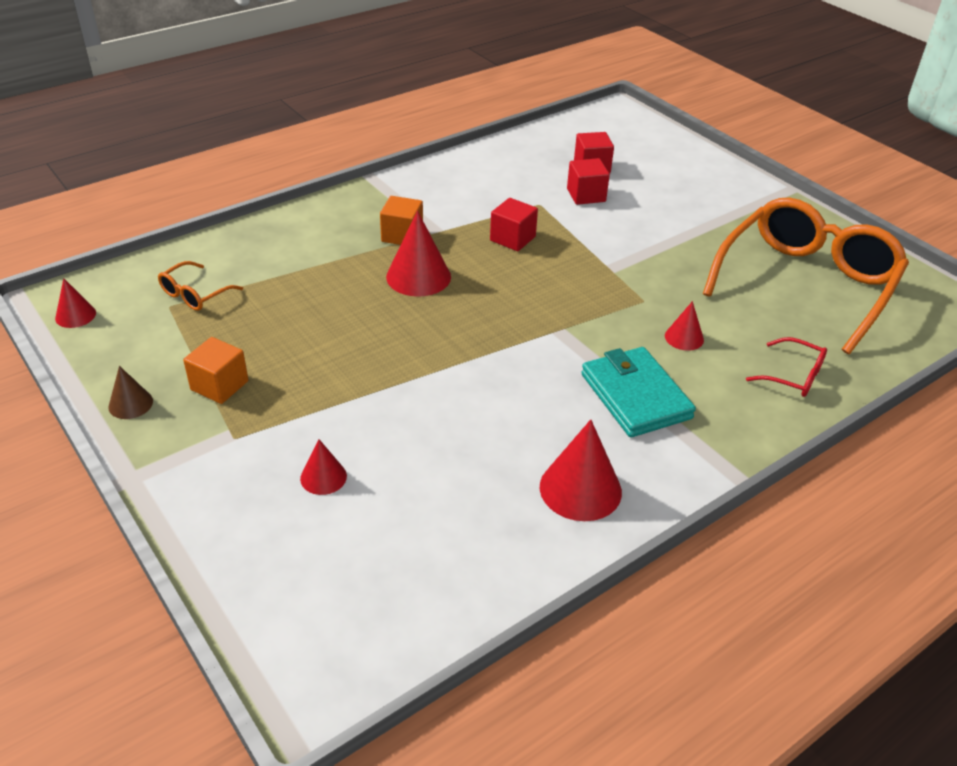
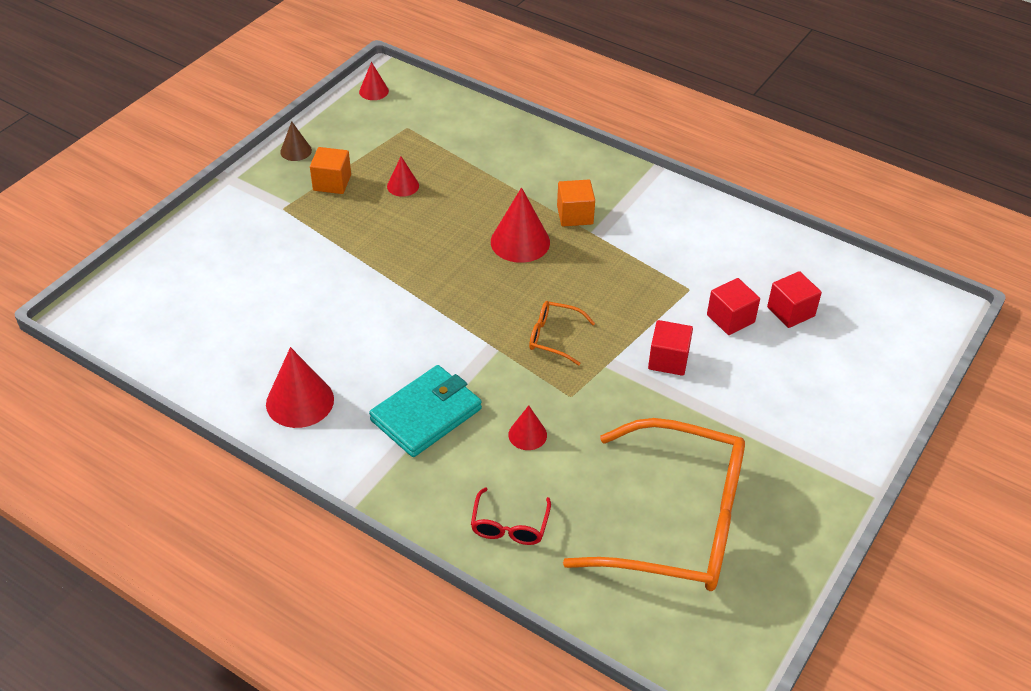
camera: 70 degrees right, 5 degrees up
orange glasses [158,261,243,311] -> orange glasses moved to [529,301,595,365]
red cone [300,439,347,495] -> red cone moved to [387,156,419,197]
red cube [490,198,538,251] -> red cube moved to [648,320,693,376]

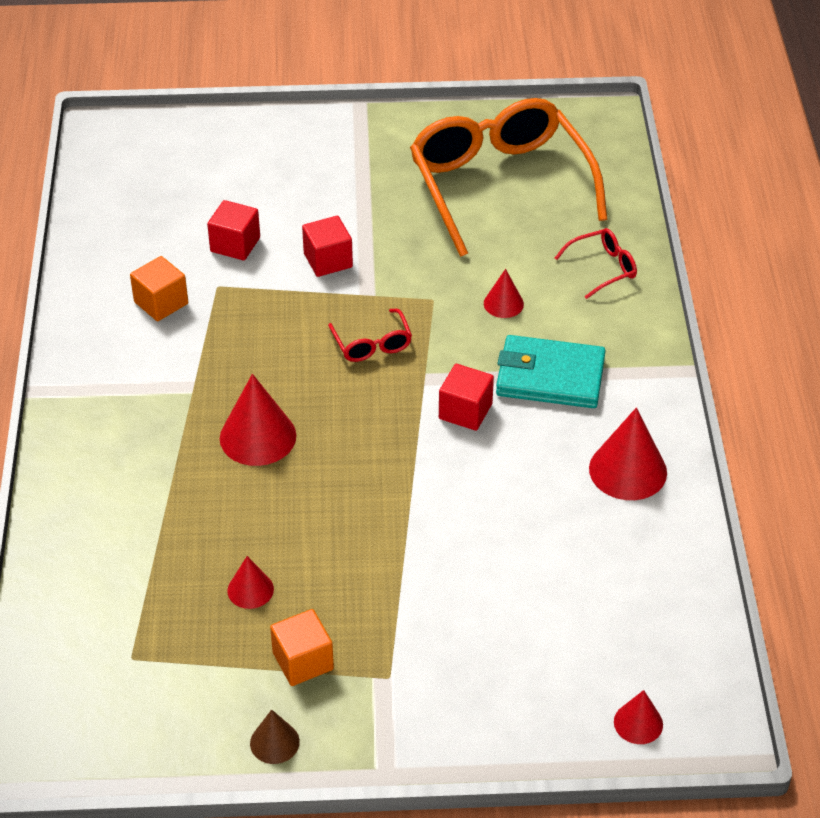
camera: 125 degrees left, 0 degrees up
red cone [359,62,389,100] -> red cone moved to [614,690,663,744]
orange glasses [529,301,595,365] -> red glasses [328,309,412,362]
orange cube [557,180,595,226] -> orange cube moved to [130,256,188,321]
red cube [767,271,822,328] -> red cube moved to [439,364,494,431]

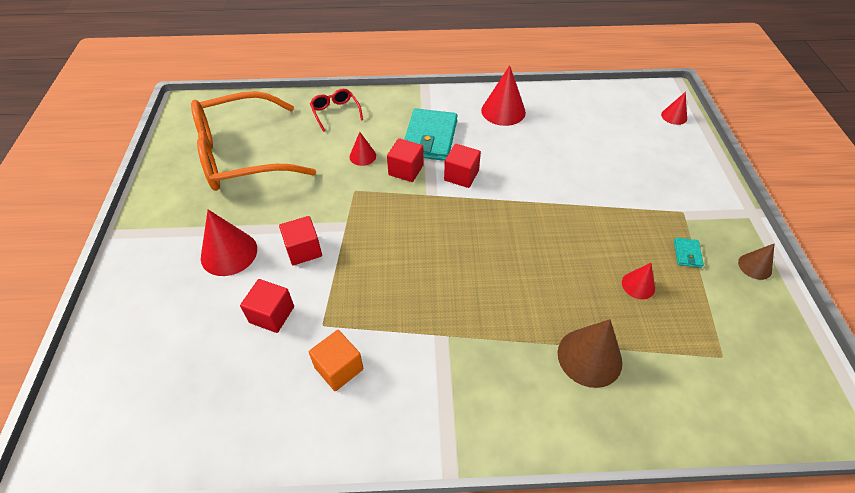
camera: 90 degrees left, 5 degrees up
red cone [220,374,296,466] -> red cone moved to [201,210,257,276]
orange cube [270,609,334,686] -> turquoise wallet [674,238,704,268]
red glasses [328,309,412,362] -> none
none -> red cube [387,138,424,182]
none -> brown cone [558,319,622,388]

